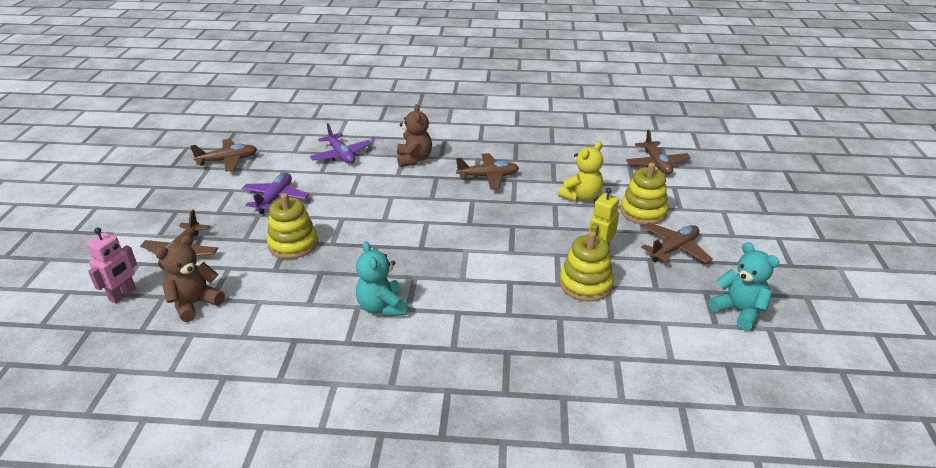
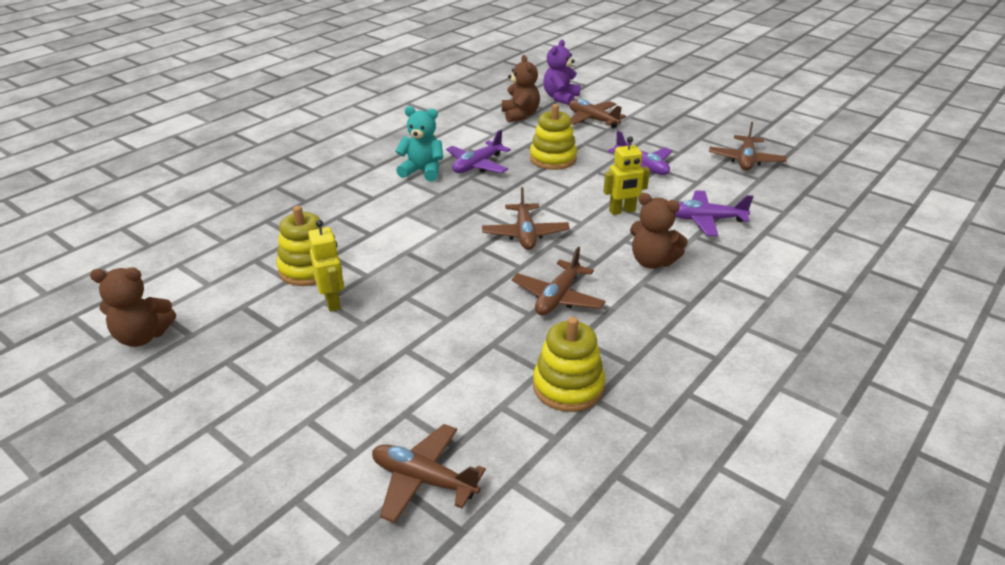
camera: 125 degrees right, 0 degrees up
pink robot [86,227,137,303] -> purple teddy bear [543,40,580,105]
yellow teddy bear [558,142,603,202] -> none
yellow stacking toy [620,163,668,225] -> yellow stacking toy moved to [533,317,605,412]
brown plane [641,223,712,263] -> brown plane moved to [482,187,570,250]
turquoise teddy bear [709,242,779,330] -> brown teddy bear [90,268,176,347]
none -> purple plane [446,130,511,173]
none -> yellow robot [603,136,650,215]

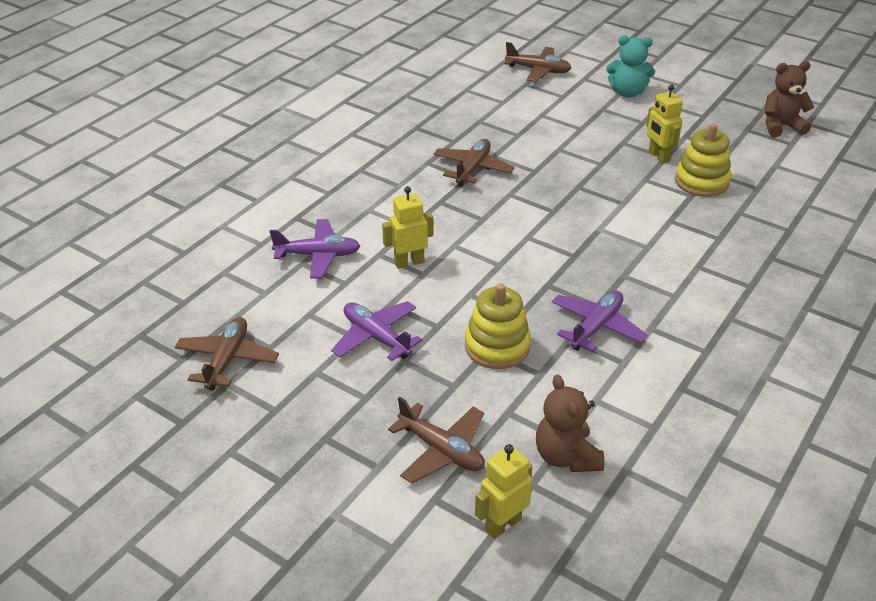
camera: 175 degrees right, 5 degrees up
turquoise teddy bear [396,106,443,182] -> turquoise teddy bear moved to [606,35,655,98]
brown plane [482,187,570,250] -> none
yellow stacking toy [533,317,605,412] -> none
purple teddy bear [543,40,580,105] -> yellow robot [475,444,533,539]
brown teddy bear [630,193,688,269] -> none

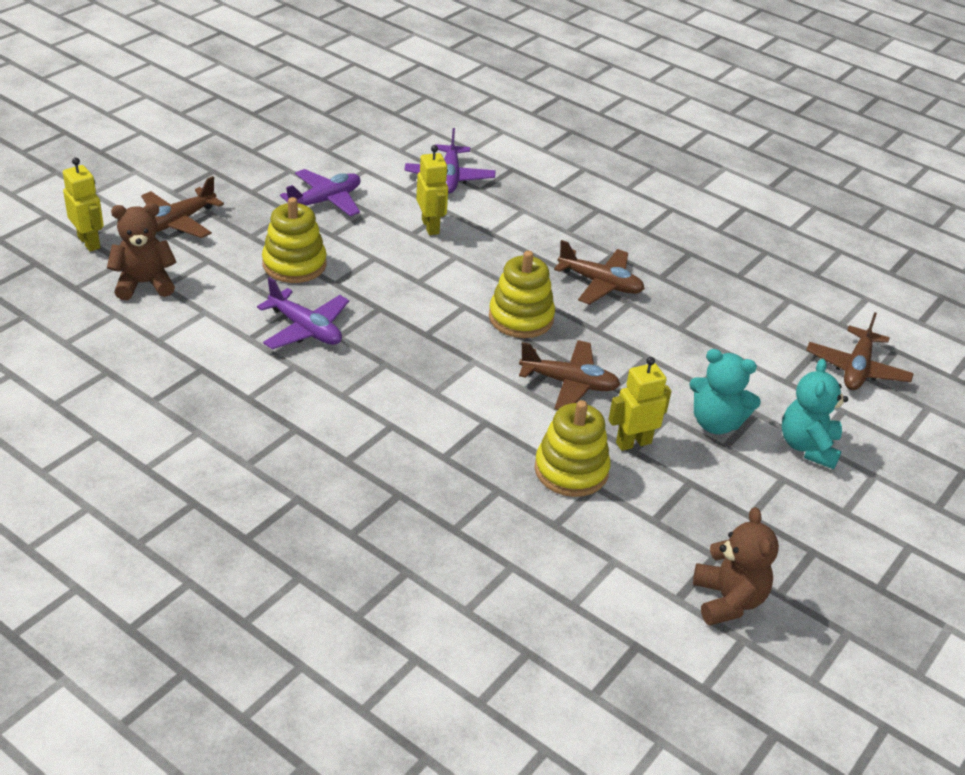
camera: 90 degrees right, 0 degrees up
brown plane [175,317,279,391] -> brown plane moved to [519,340,621,410]
none -> yellow stacking toy [489,251,555,338]
none -> turquoise teddy bear [689,349,761,434]

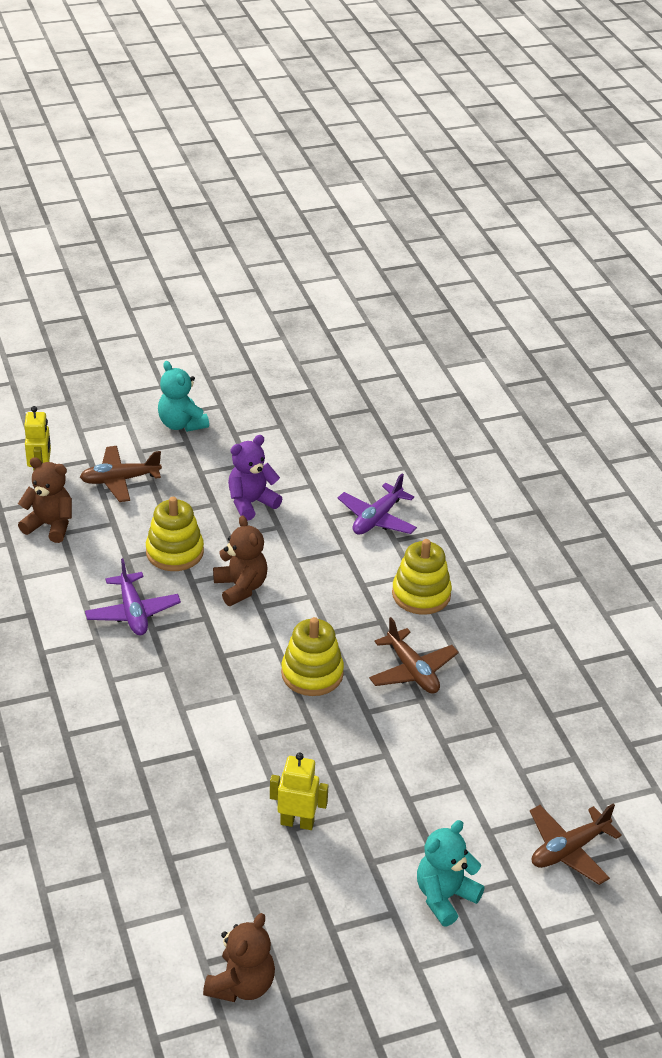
camera: 35 degrees right, 0 degrees up
purple plane [280,169,360,216] -> purple teddy bear [228,435,282,521]
yellow robot [416,145,448,235] -> none
brown plane [519,340,621,410] -> none
yellow stacking toy [534,400,611,497] -> yellow stacking toy moved to [392,539,452,615]
turquoise teddy bear [689,349,761,434] -> turquoise teddy bear moved to [158,361,209,432]
none -> brown teddy bear [213,515,267,606]

